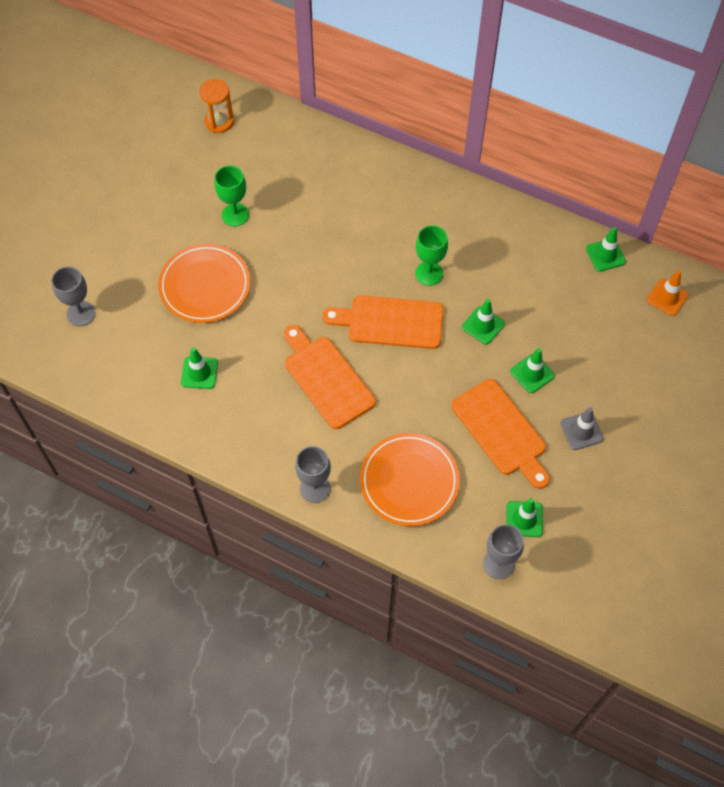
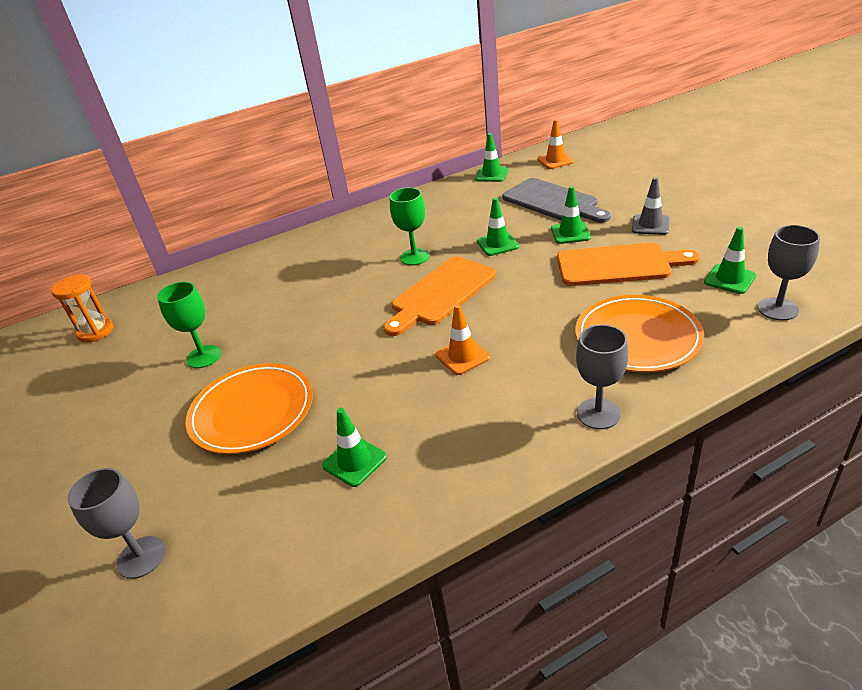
camera: 50 degrees left, 25 degrees down
orange cutting board [284,325,376,429] -> orange traffic cone [436,304,491,375]
none -> grey cutting board [502,178,611,223]

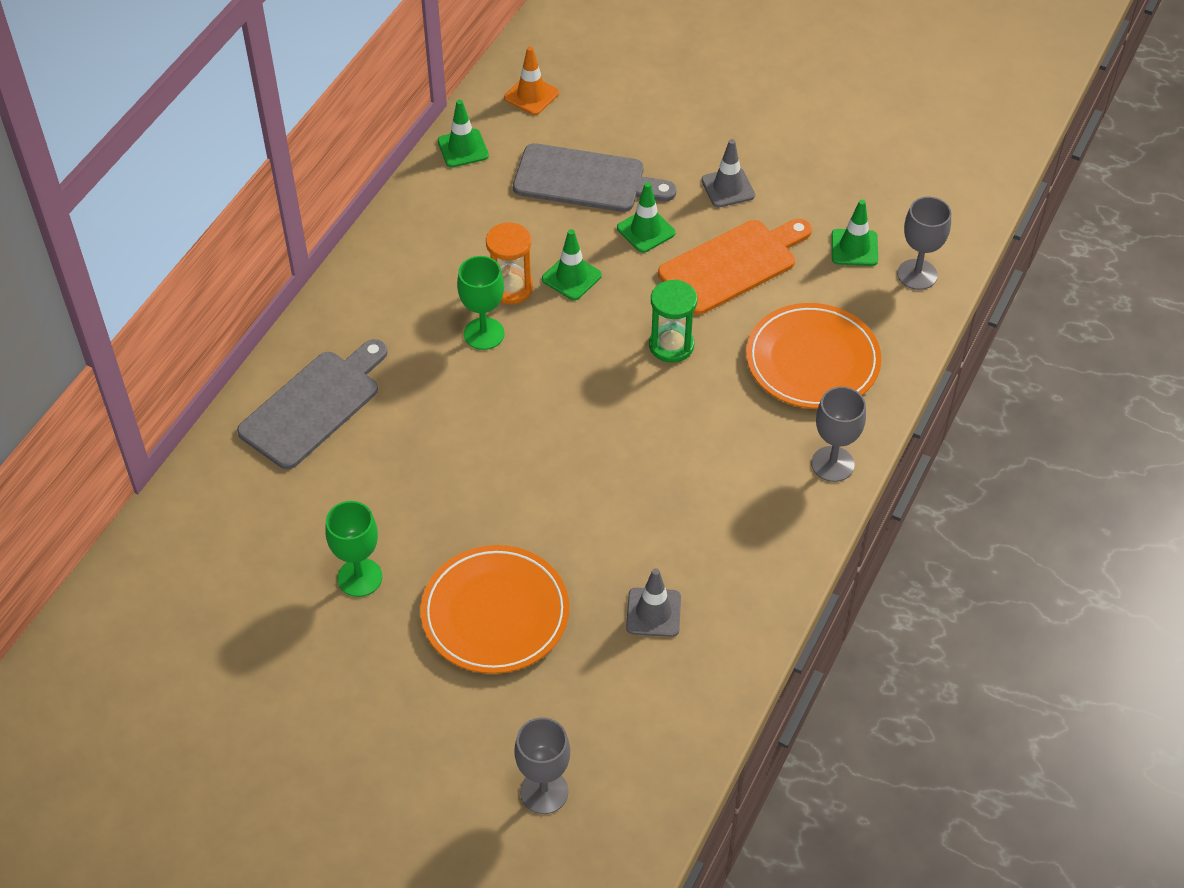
camera: 40 degrees left, 15 degrees up
orange hourglass [51,274,114,343] -> orange hourglass moved to [486,222,533,304]
green traffic cone [322,408,387,487] -> grey traffic cone [626,568,681,637]
orange cutting board [383,256,496,336] -> none
orange traffic cone [436,304,491,375] -> none
none -> grey cutting board [237,339,388,469]
none -> green hourglass [649,279,697,363]

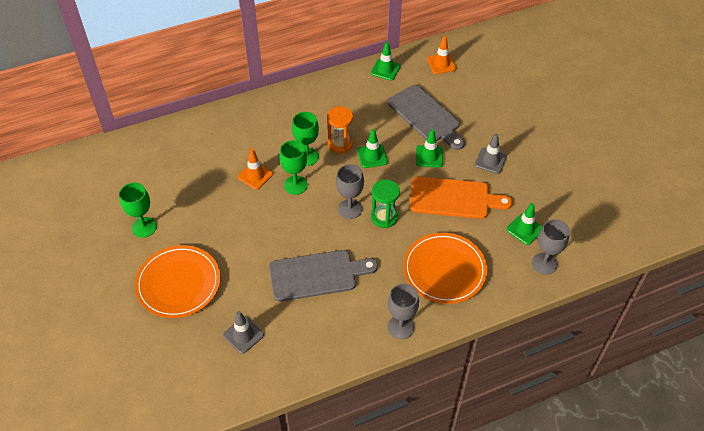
camera: 40 degrees right, 0 degrees up
grey cutting board [237,339,388,469] -> grey cutting board moved to [269,250,378,302]
grey goblet [514,717,570,814] -> grey goblet moved to [336,164,364,219]
none -> orange traffic cone [238,148,273,190]
none -> green goblet [280,140,308,195]

